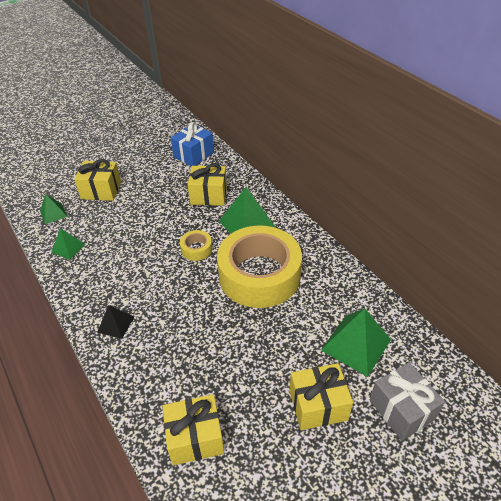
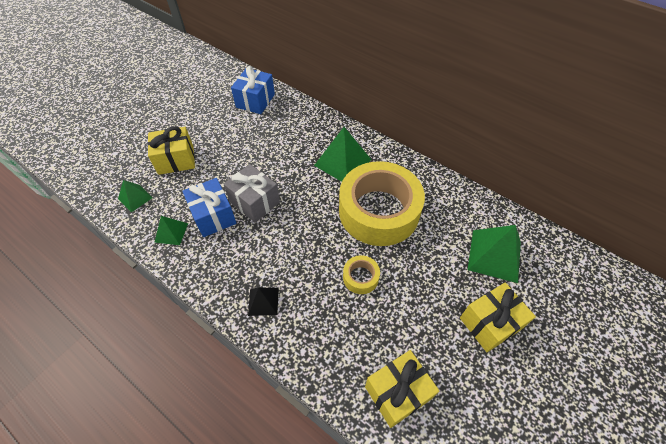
camera: 20 degrees left, 10 degrees up
yellow tape [180,230,212,261] -> yellow tape moved to [343,255,380,294]
yellow gift [187,164,227,206] -> none
grey gift [370,362,445,441] -> grey gift moved to [223,164,280,223]
none -> blue gift [182,178,237,237]

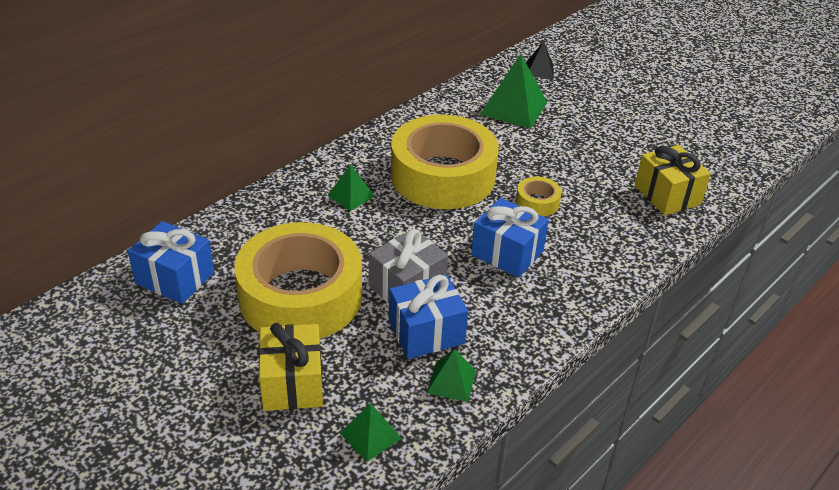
camera: 85 degrees left, 15 degrees down
black pyramid [248,287,278,316] -> black pyramid moved to [526,41,554,79]
green pyramid [314,127,372,182] -> green pyramid [327,164,375,211], size x0.56
yellow gift [460,283,536,352] -> none
none -> yellow tape [234,222,362,338]
none -> blue gift [471,198,549,278]

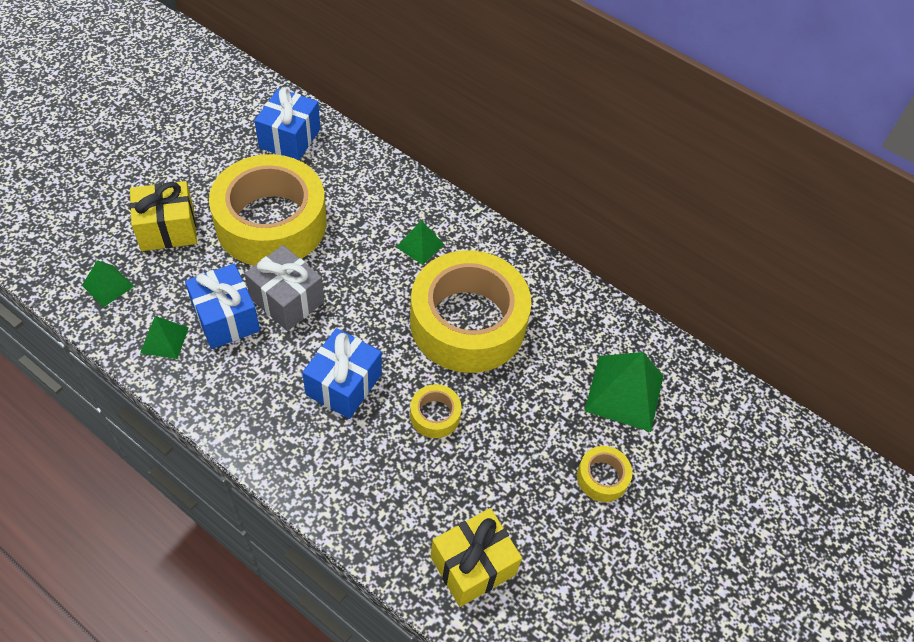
camera: 80 degrees right, 15 degrees up
black pyramid [526,41,554,79] -> none
none -> yellow tape [577,446,632,502]

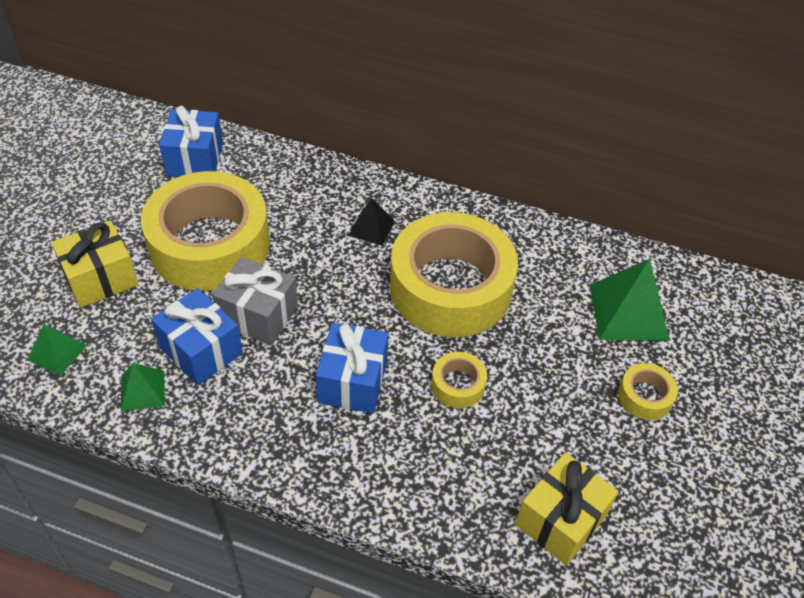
camera: 15 degrees left, 5 degrees down
green pyramid [396,220,444,265] -> black pyramid [348,198,395,246]

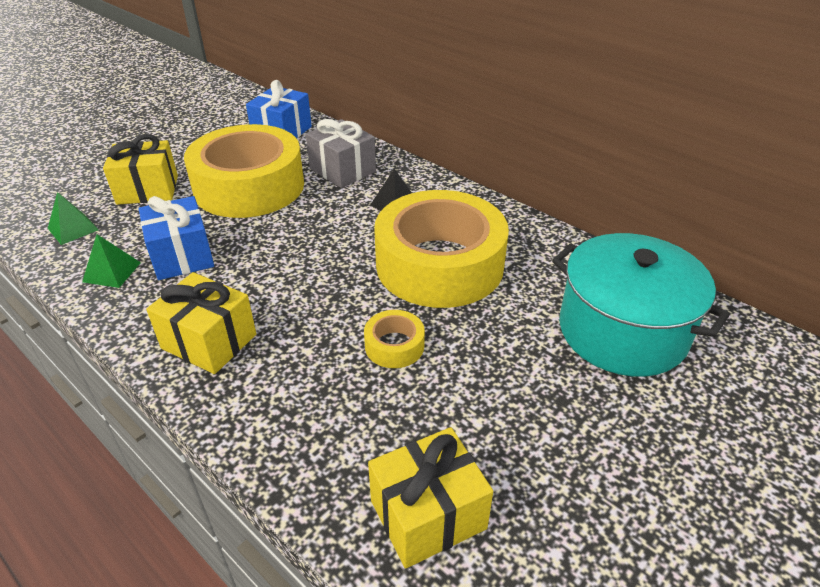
camera: 25 degrees right, 10 degrees down
grey gift [212,257,298,345] -> grey gift moved to [306,119,376,188]
blue gift [316,323,388,414] -> none
green pyramid [590,259,670,341] -> turquoise pot [552,233,730,377]
yellow tape [618,363,678,420] -> none
none -> yellow gift [146,272,256,374]

